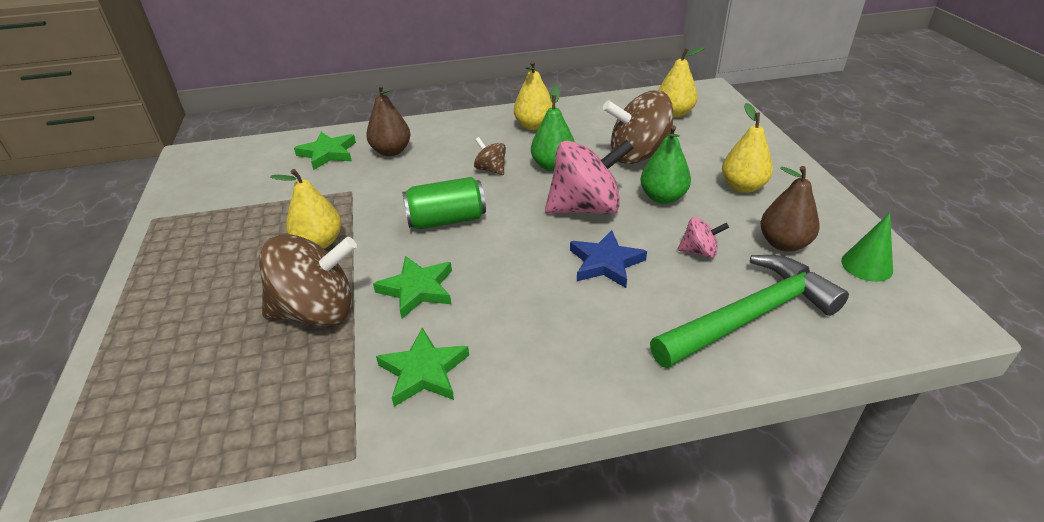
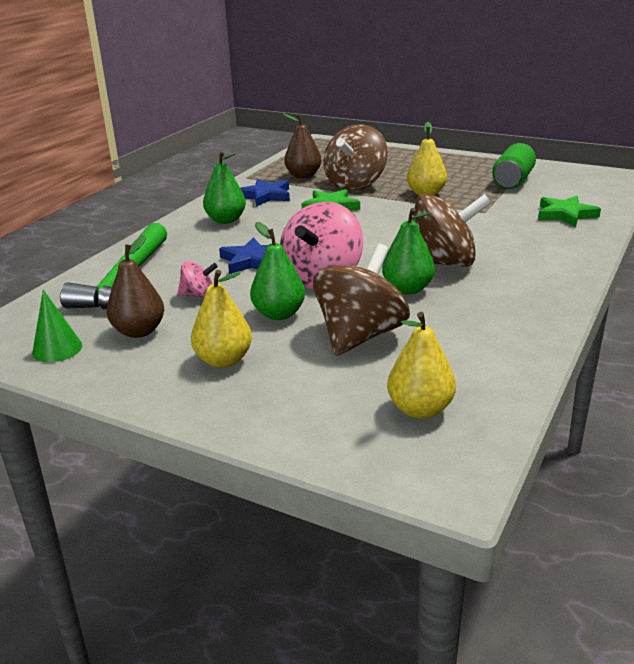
camera: 130 degrees right, 10 degrees down
brown pear [366,85,410,156] -> brown pear moved to [283,114,322,179]
green star [376,328,469,407] -> blue star [240,179,290,207]
green can [402,177,486,229] -> green can moved to [492,143,536,189]
brown spinning top [474,137,506,175] -> brown spinning top [412,193,491,267], size x2.12
yellow pear [514,61,552,130] -> none
pink spinning top [678,217,729,258] -> pink spinning top turned 135 degrees counterclockwise [178,261,218,298]
none -> green pear [203,151,246,224]

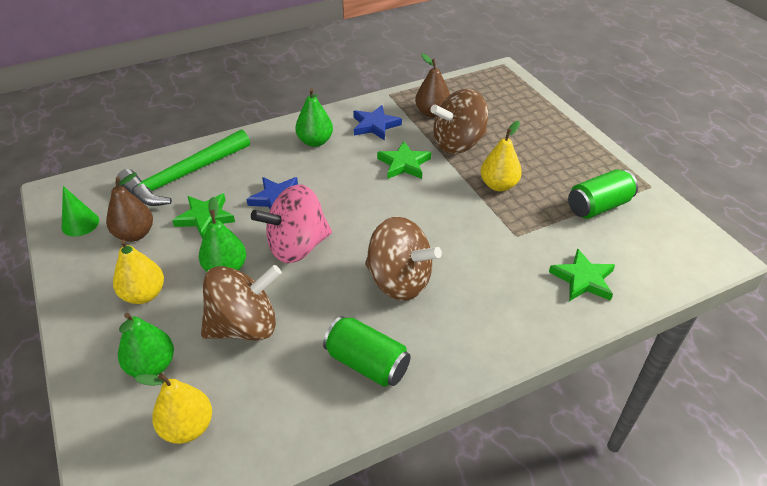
camera: 35 degrees right, 15 degrees up
pink spinning top [178,261,218,298] -> green star [172,193,235,239]
green pear [382,208,435,295] -> green pear moved to [118,313,174,377]
none -> green can [323,316,411,387]

